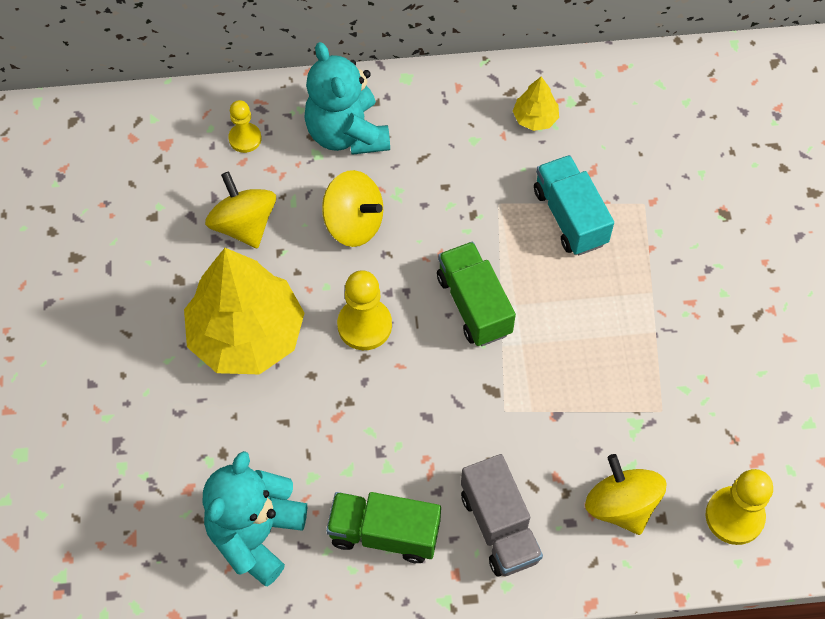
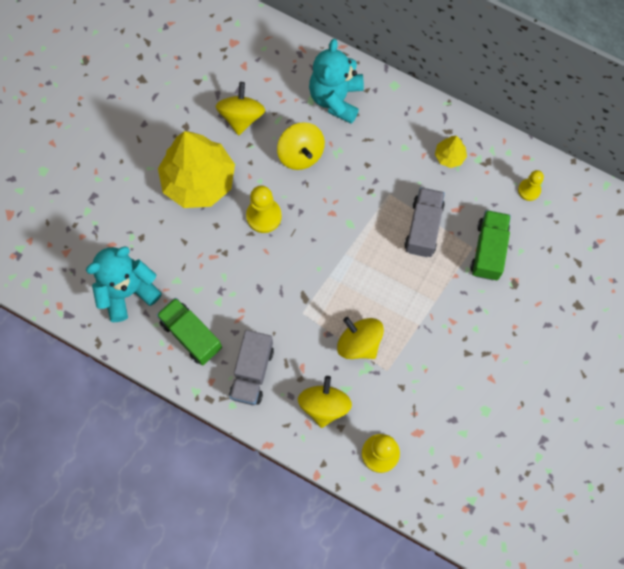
camera: 35 degrees right, 10 degrees up
yellow pawn [228,100,262,153] -> yellow pawn moved to [518,170,544,201]
green truck [437,242,516,346] -> green truck moved to [470,210,511,280]
turquoise truck [534,155,614,255] -> grey truck [404,187,445,257]
none -> yellow spinning top [337,317,384,359]

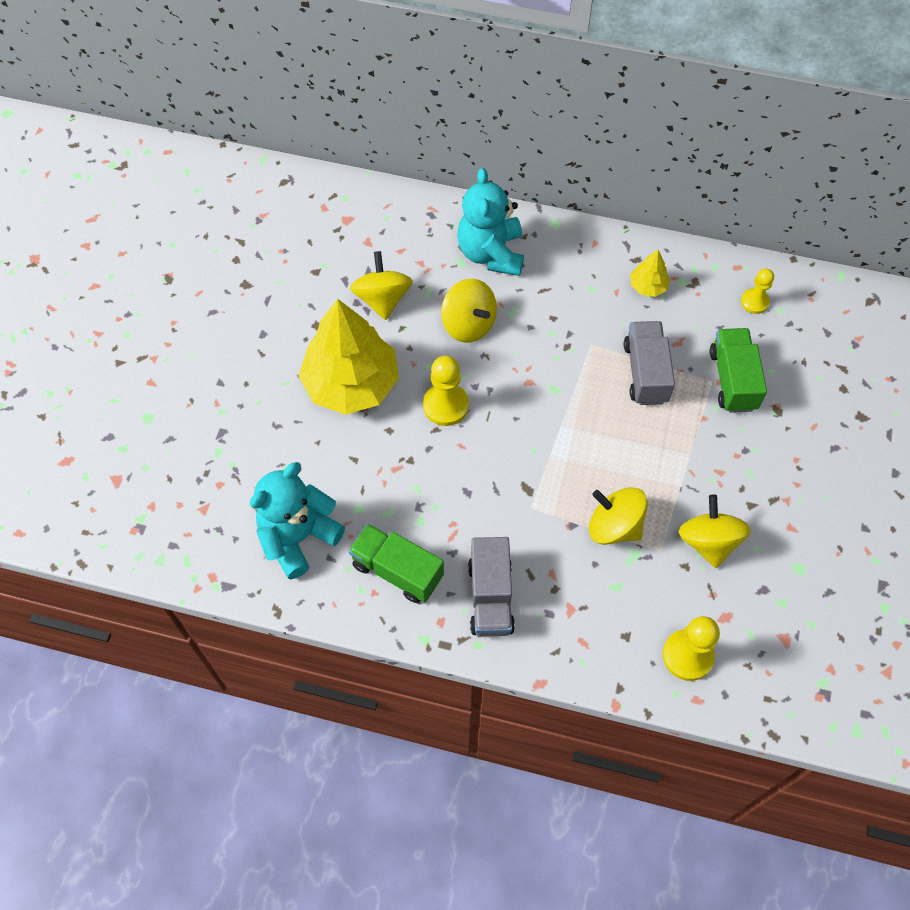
camera: 15 degrees left, 10 degrees down
yellow spinning top [298,376,352,428] -> yellow spinning top moved to [679,494,751,568]

